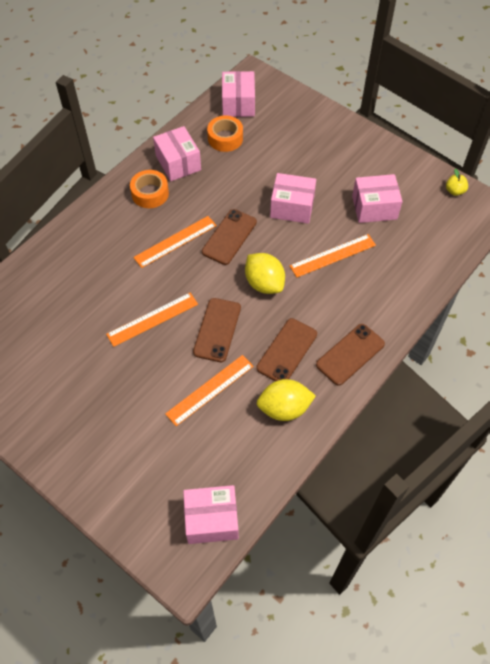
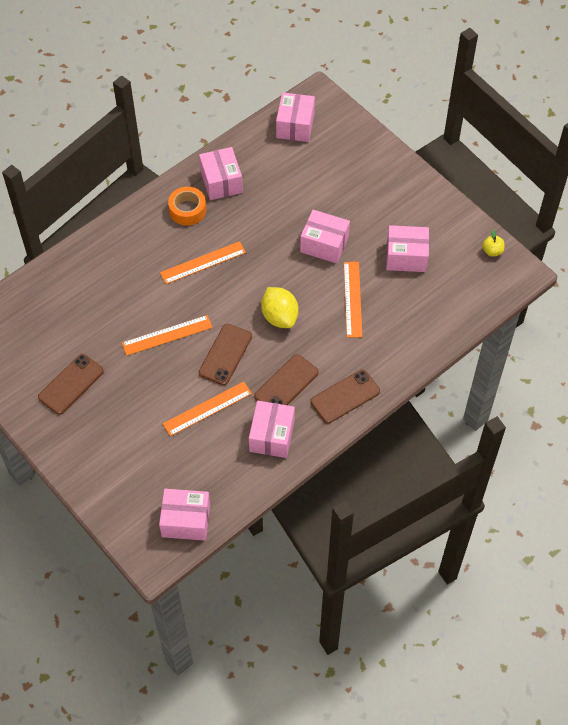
camera: 10 degrees right, 0 degrees up
brown phone [202,209,257,265] -> brown phone moved to [38,354,104,415]
orange tape [207,115,243,152] -> none
yellow lemon [257,379,316,421] -> pink box [249,401,295,458]
orange ruler [290,234,376,277] -> orange ruler turned 75 degrees counterclockwise [344,262,362,338]

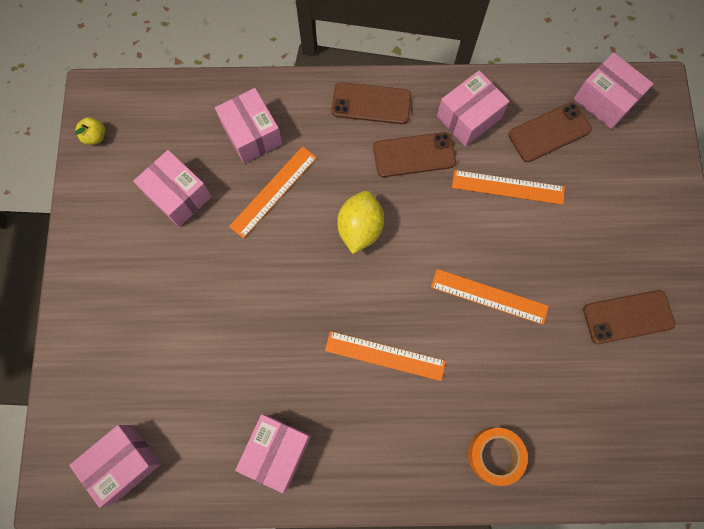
camera: 140 degrees left, 15 degrees up
orange tape [168,187,206,226] -> orange tape moved to [468,428,528,486]
brown phone [199,324,252,385] -> brown phone moved to [508,102,592,162]
pink box [300,210,350,264] -> pink box moved to [215,88,282,163]

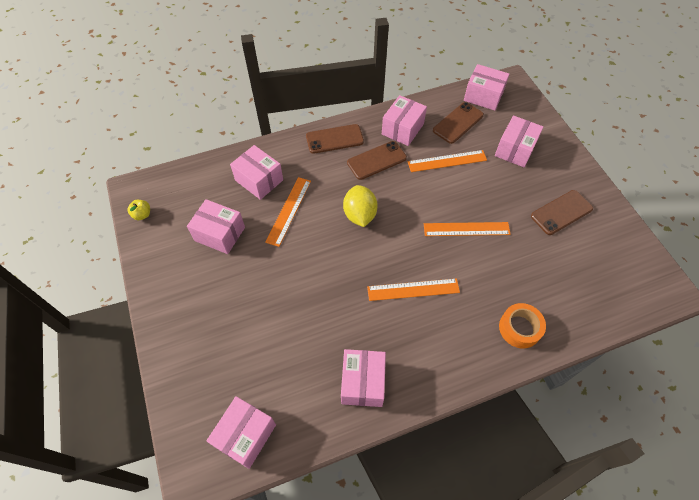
camera: 20 degrees left, 15 degrees down
none -> pink box [495,115,543,167]

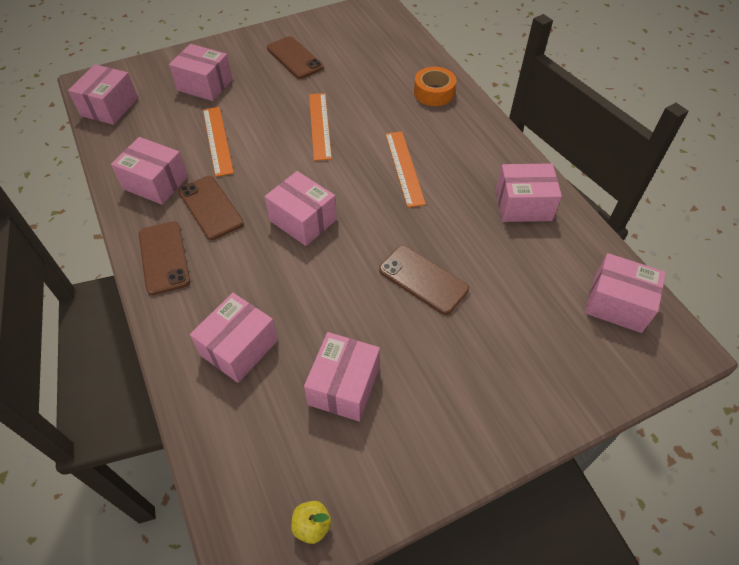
camera: 95 degrees left, 5 degrees down
orange ruler [265,177,311,247] -> none
yellow lemon [343,185,378,227] -> pink box [265,171,337,246]
brown phone [433,102,484,144] -> brown phone moved to [379,246,469,315]

